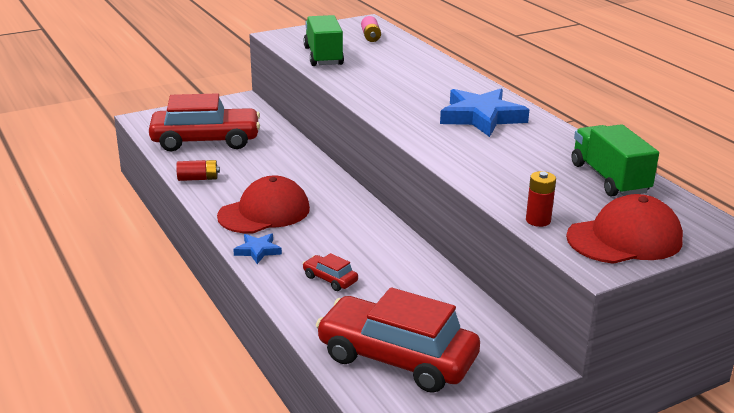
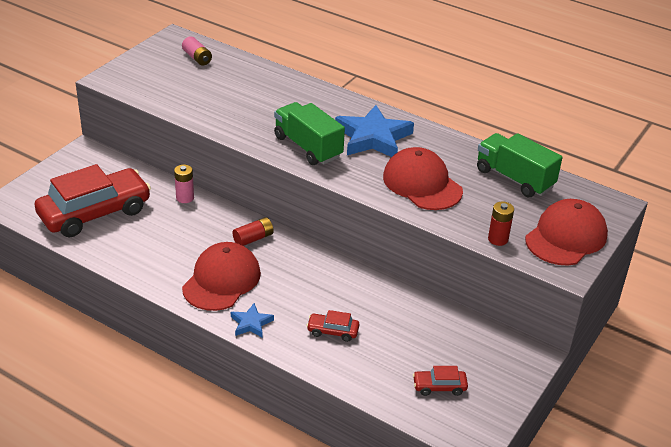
camera: 30 degrees left, 10 degrees up
red battery [176,160,220,181] -> red battery moved to [232,217,274,246]
green truck [304,15,344,66] -> green truck moved to [274,102,345,165]
red car [316,287,480,393] -> red car [413,366,468,396], size x0.41
none -> pink battery [174,165,194,203]
none -> red cap [383,147,463,210]

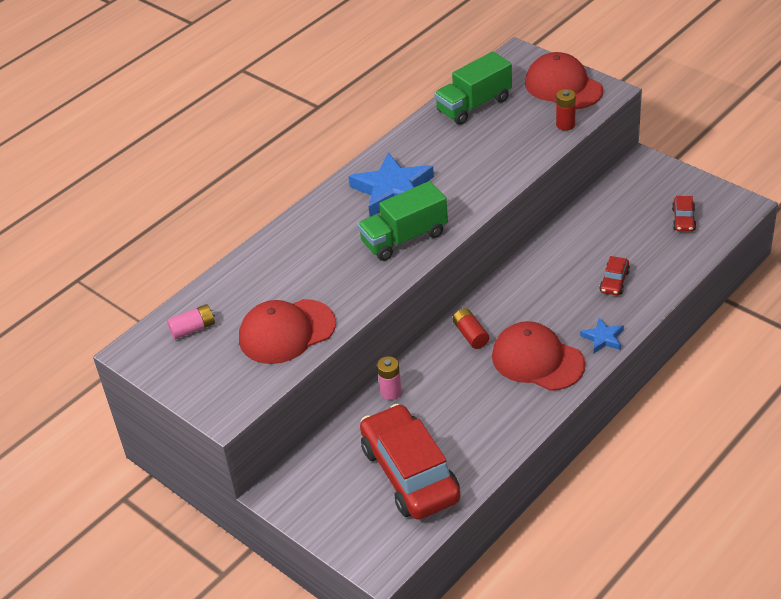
camera: 75 degrees left, 5 degrees up
red cap [383,147,463,210] -> red cap moved to [239,299,336,364]

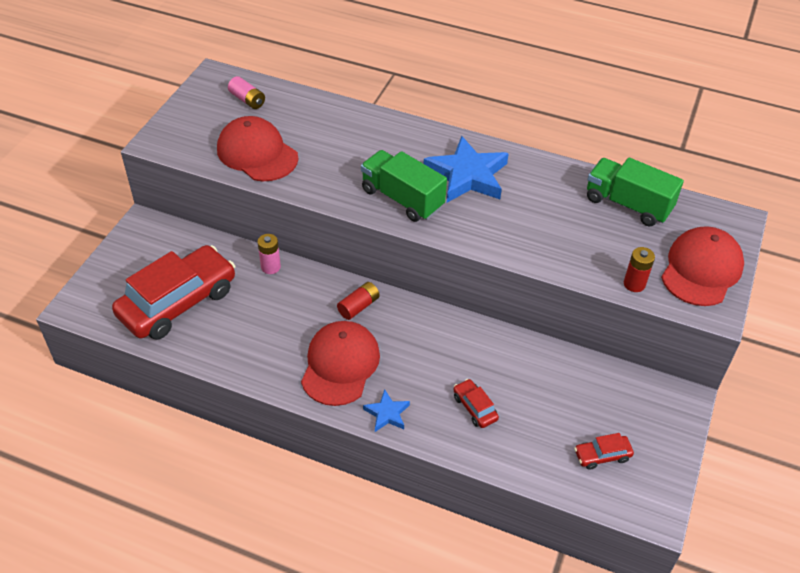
camera: 65 degrees right, 5 degrees up
red car [599,256,630,295] -> red car turned 60 degrees clockwise [453,379,499,428]

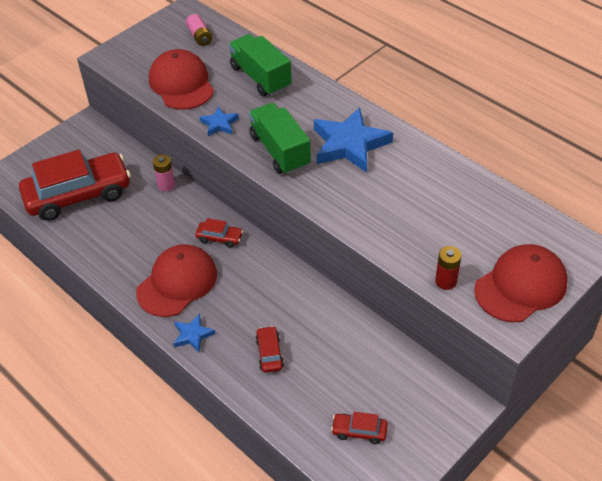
camera: 25 degrees right, 0 degrees up
red battery [337,282,380,320] -> red car [196,218,243,248]
green truck [587,158,684,226] -> green truck moved to [229,34,292,97]
none -> blue star [200,106,239,136]

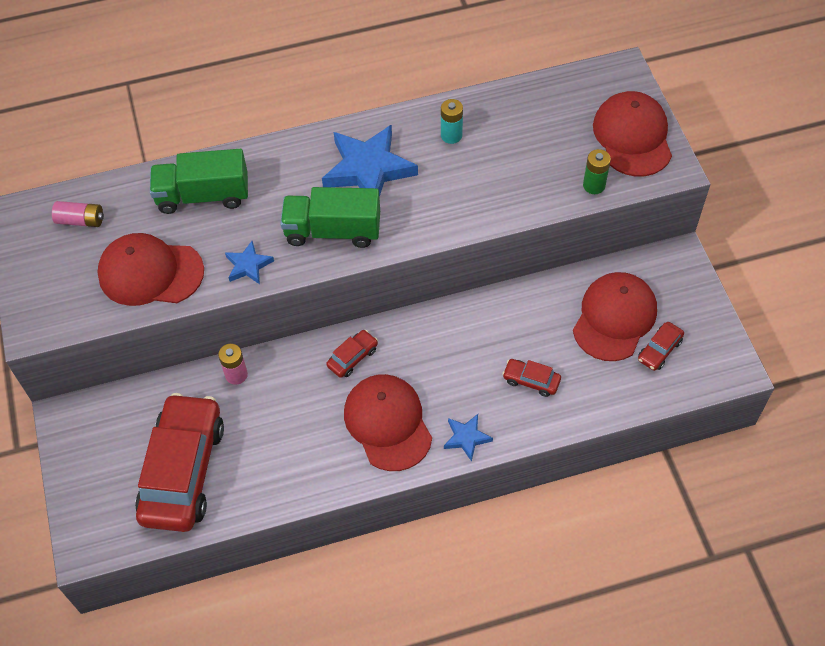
camera: 60 degrees left, 10 degrees up
red battery [435,246,461,290] -> green battery [583,149,611,194]
none -> turquoise battery [441,99,463,144]
none -> red cap [573,272,657,361]

